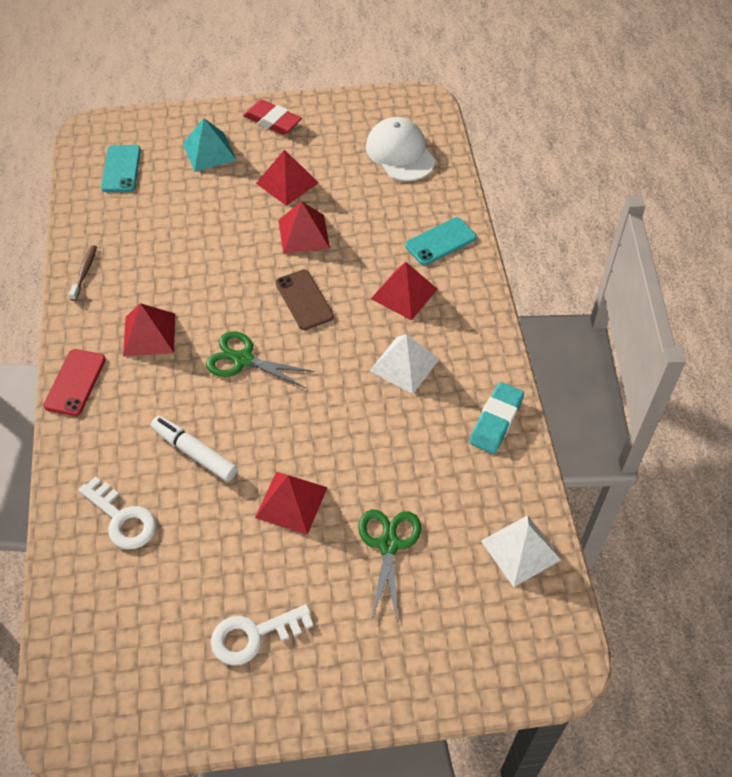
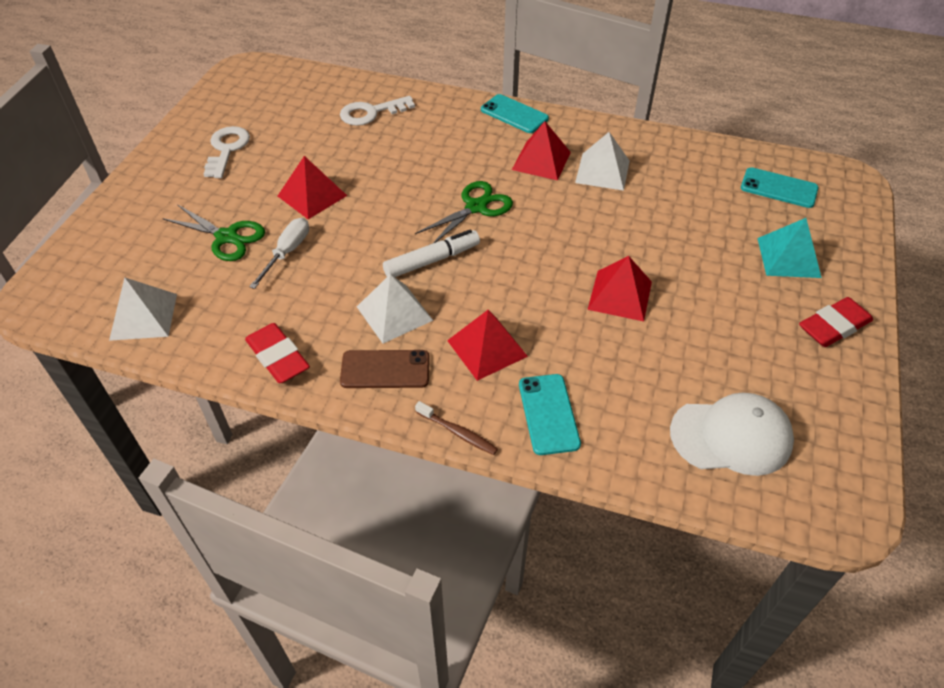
camera: 115 degrees right, 5 degrees down
red phone [44,349,106,416] -> turquoise phone [481,94,549,133]
brown toothbrush [69,245,97,301] -> brown toothbrush moved to [415,401,498,455]
white marker [151,416,238,482] -> white marker moved to [383,230,480,277]
red pyramid [256,149,319,206] -> none
brown phone [275,269,334,330] -> brown phone moved to [340,350,430,388]
turquoise eraser [469,382,524,454] -> red eraser [245,323,310,383]
none -> white screwdriver [249,218,309,289]
none -> white pyramid [575,132,630,191]

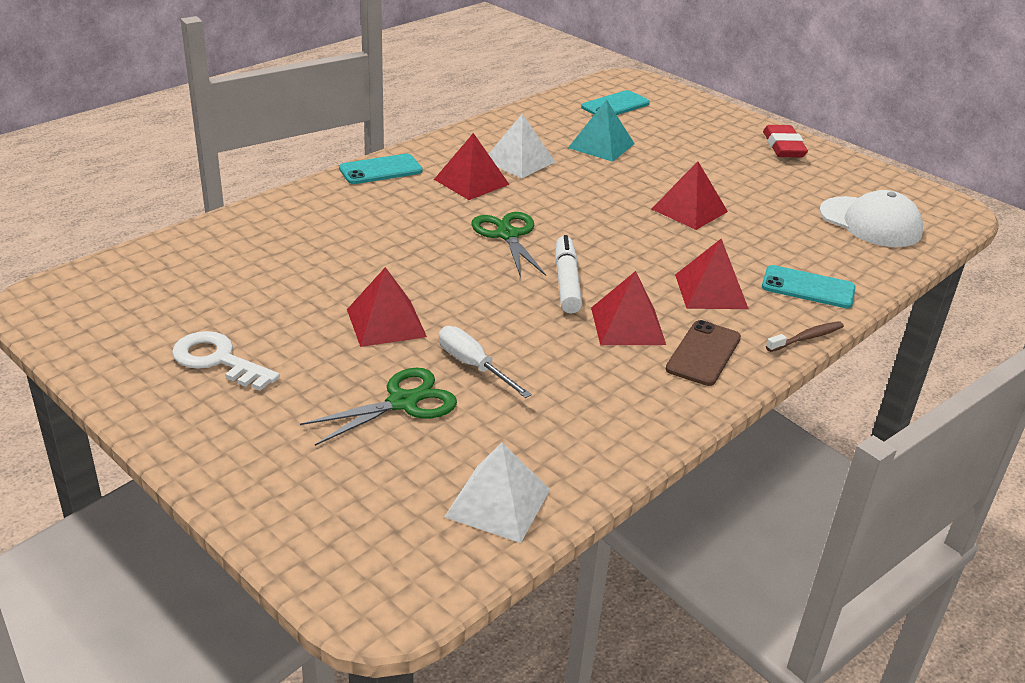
camera: 65 degrees left, 15 degrees down
red eraser [245,323,310,383] -> none
white key [340,96,415,126] -> none
white pyramid [357,274,433,343] -> red pyramid [591,271,666,345]
white cap [670,393,794,476] -> white cap turned 105 degrees clockwise [819,190,923,247]
turquoise pyramid [757,218,822,278] -> turquoise pyramid moved to [568,99,635,162]

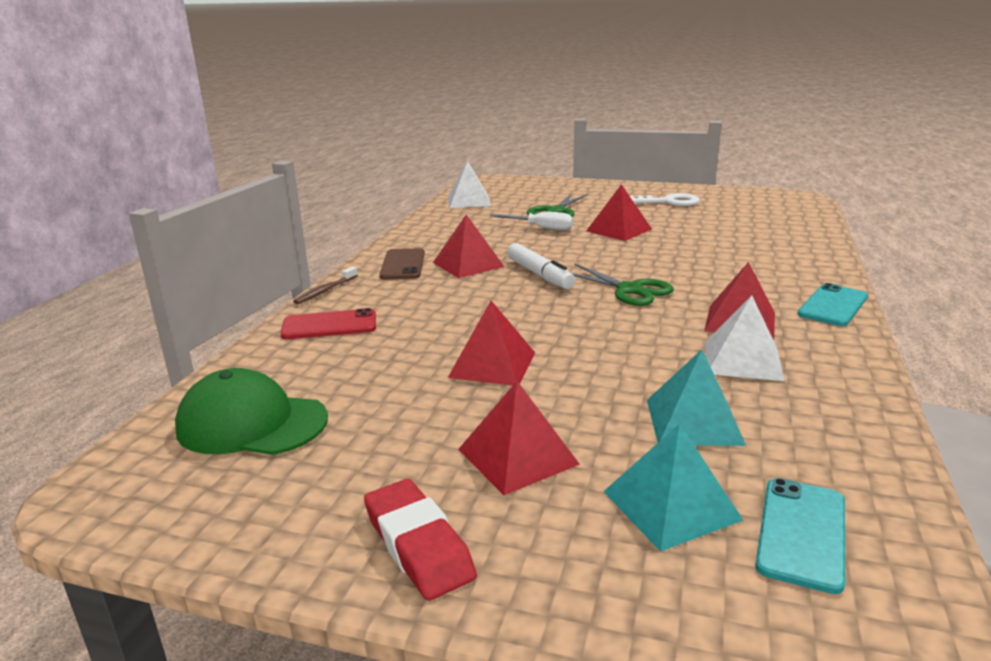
camera: 155 degrees right, 10 degrees down
red pyramid [675,239,749,309] -> red pyramid moved to [458,381,580,495]
turquoise phone [762,265,856,308] -> red phone [280,308,376,339]
white cap [819,190,923,247] -> green cap [175,368,328,455]
none -> turquoise pyramid [603,424,743,552]

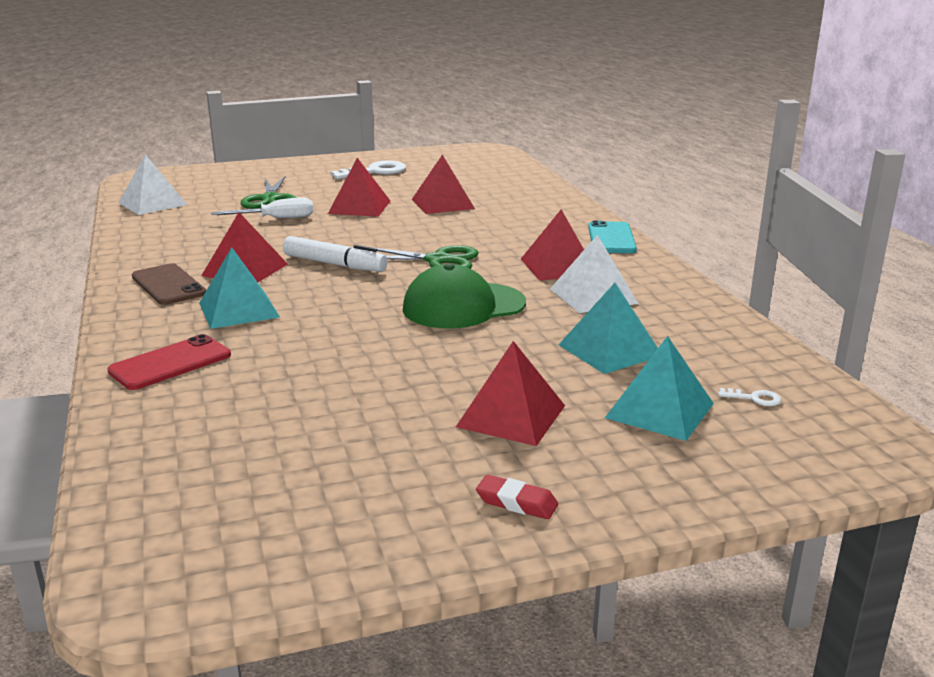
camera: 35 degrees left, 0 degrees up
green cap [175,368,328,455] -> green cap moved to [403,264,526,328]
brown toothbrush [293,266,358,304] -> none
red eraser [364,479,477,601] -> red eraser [476,475,558,519], size x0.58
red pyramid [448,301,535,386] -> red pyramid moved to [412,155,475,214]
turquoise phone [755,478,845,594] -> white key [718,388,781,406]
none -> turquoise pyramid [199,247,280,329]

